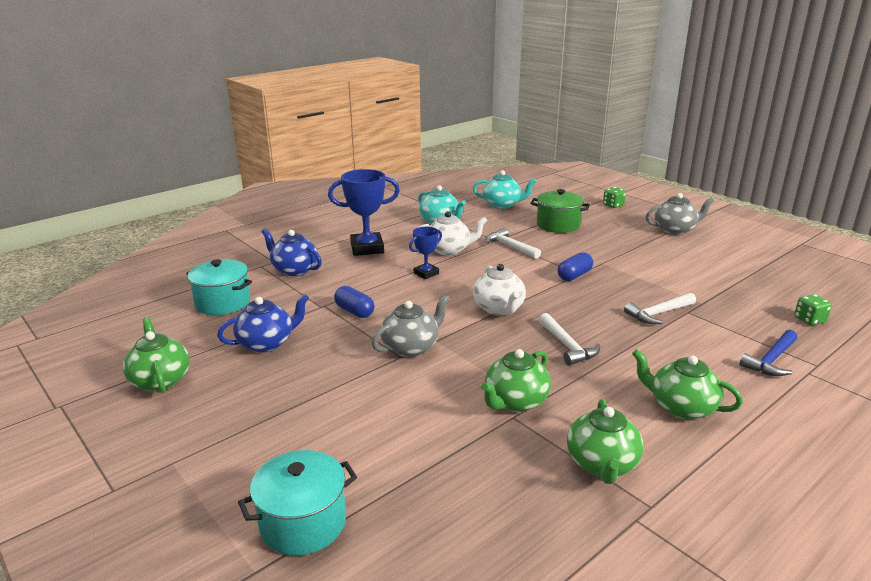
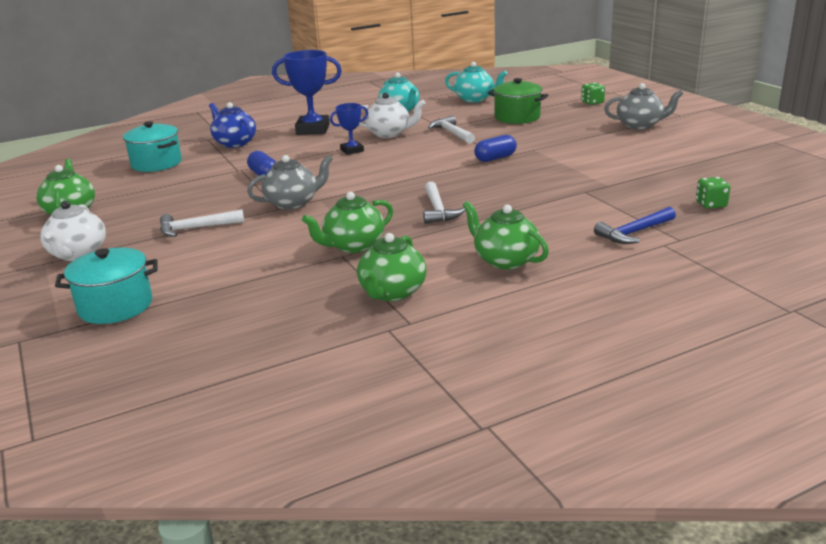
camera: 15 degrees right, 0 degrees up
blue teapot [217,294,309,353] -> none
white teapot [473,264,526,315] -> white teapot moved to [40,201,106,261]
white hammer [624,293,696,324] -> white hammer moved to [160,209,244,237]

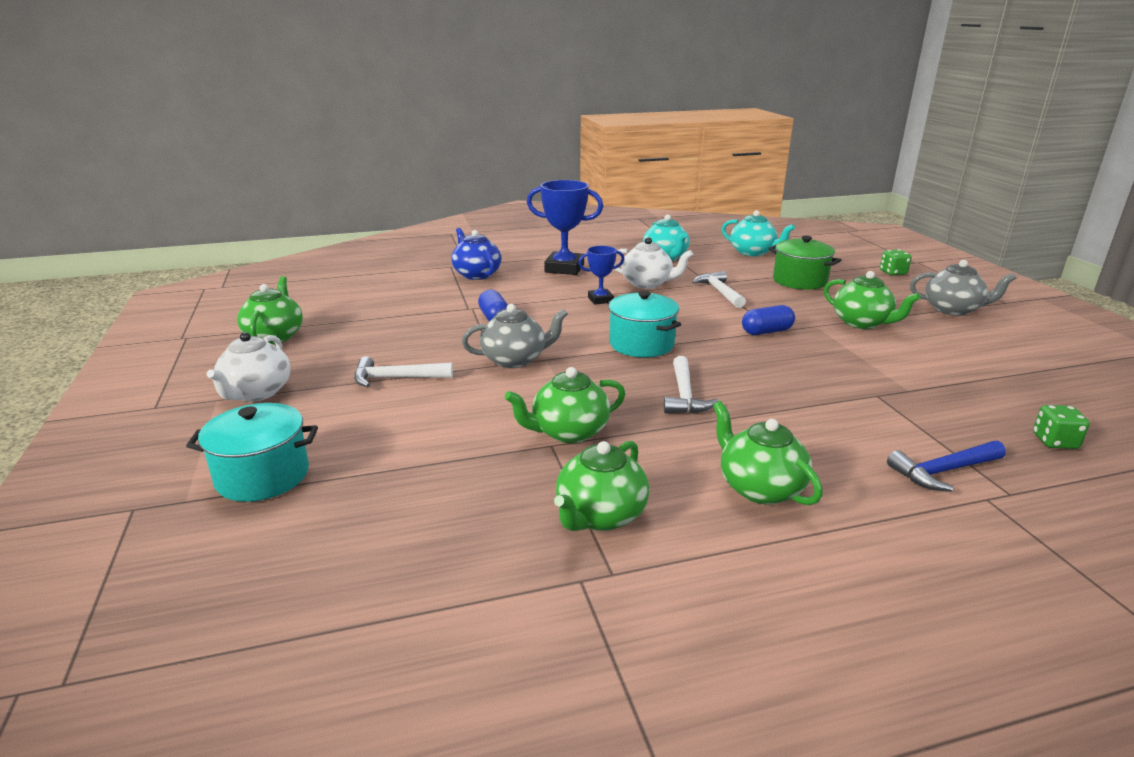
camera: 10 degrees right, 0 degrees up
turquoise pot [123,121,182,172] -> turquoise pot moved to [608,291,681,357]
none -> green teapot [824,271,921,329]

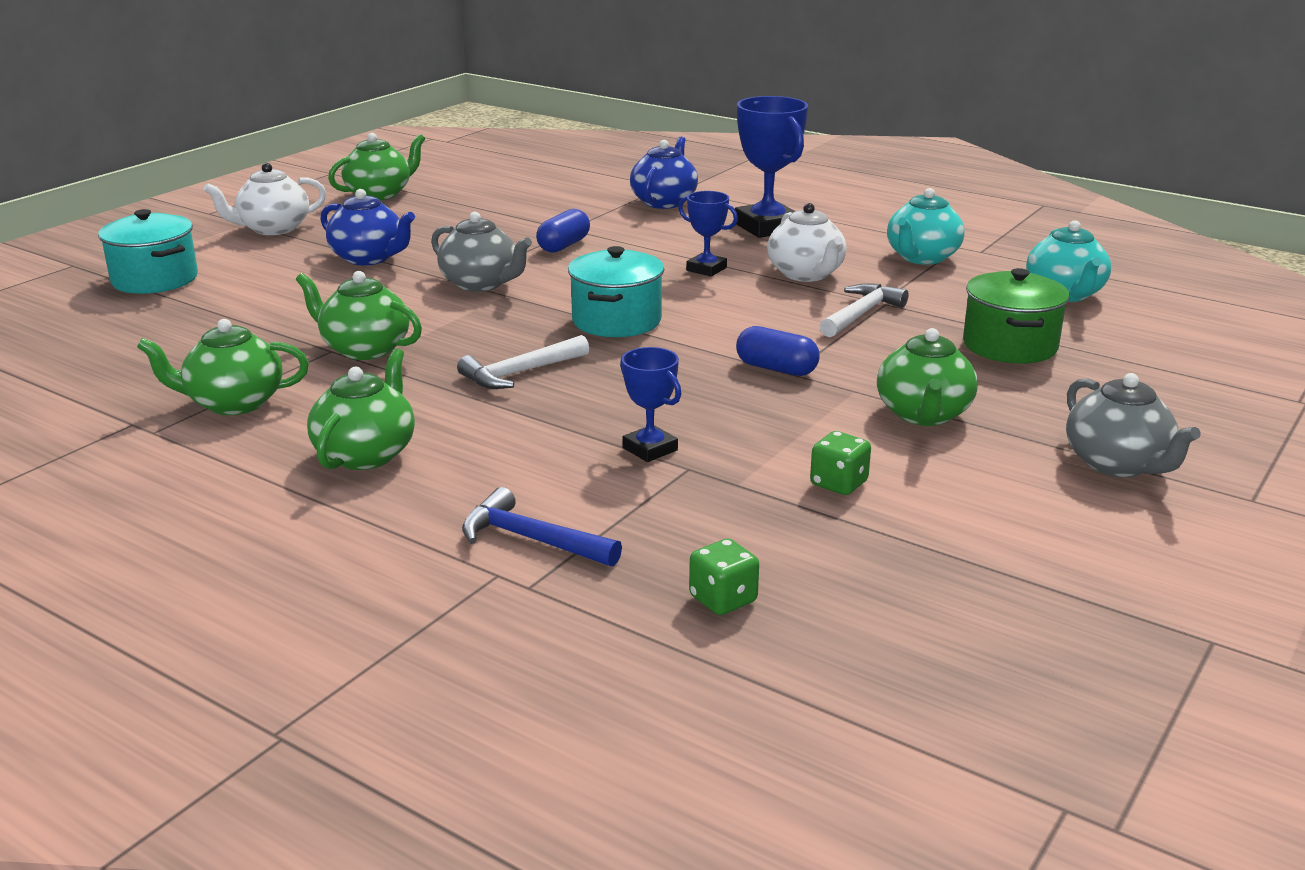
camera: 50 degrees right, 0 degrees up
white hammer [354,356,453,387] -> blue teapot [320,189,415,265]
green dice [880,249,912,276] -> green dice moved to [810,431,871,495]
none -> blue trophy [620,347,682,462]

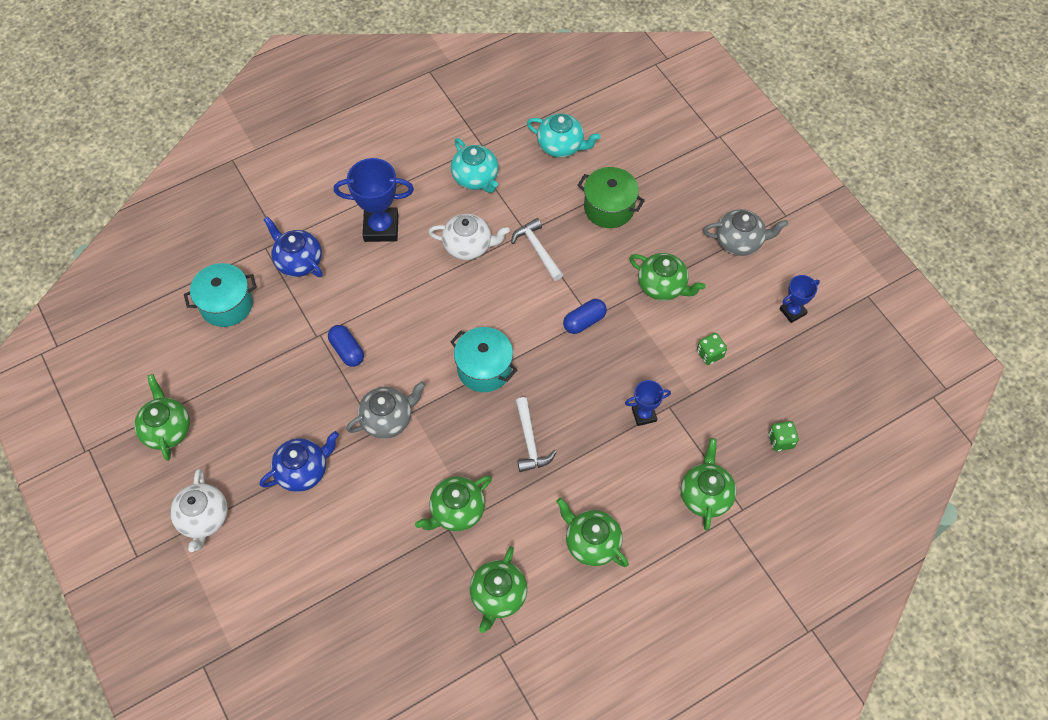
camera: 65 degrees left, 35 degrees up
turquoise pot [98,209,198,294] -> turquoise pot moved to [184,263,257,327]
blue hammer [462,487,622,567] -> green teapot [681,438,736,531]
blue trophy [678,191,738,276] -> blue trophy moved to [780,275,820,323]

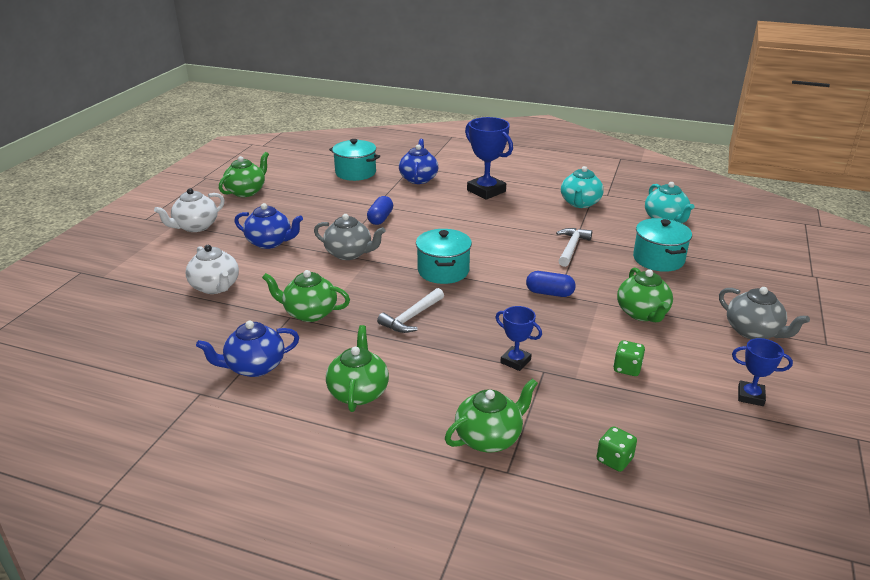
camera: 50 degrees right, 30 degrees down
white teapot [428,214,510,260] -> white teapot moved to [186,245,239,294]
green teapot [470,546,527,633] -> blue teapot [196,320,299,377]
green pot [578,167,645,228] -> turquoise pot [633,218,692,272]

